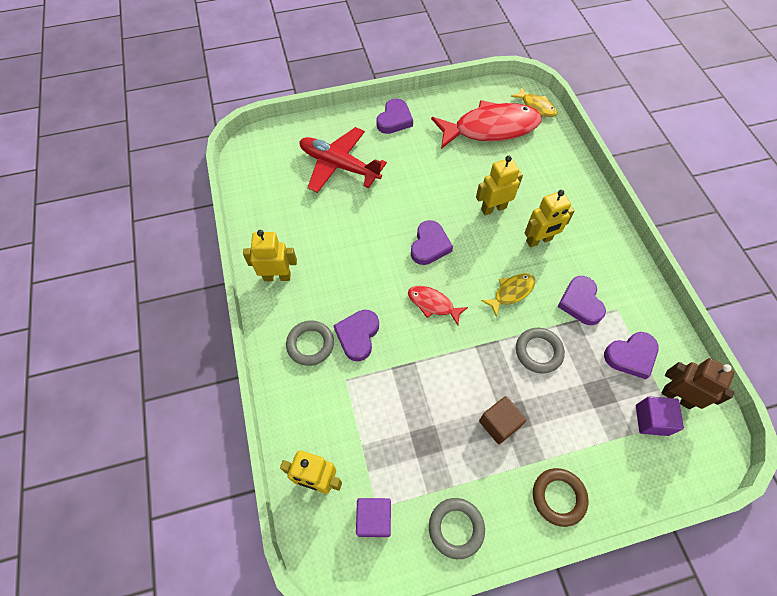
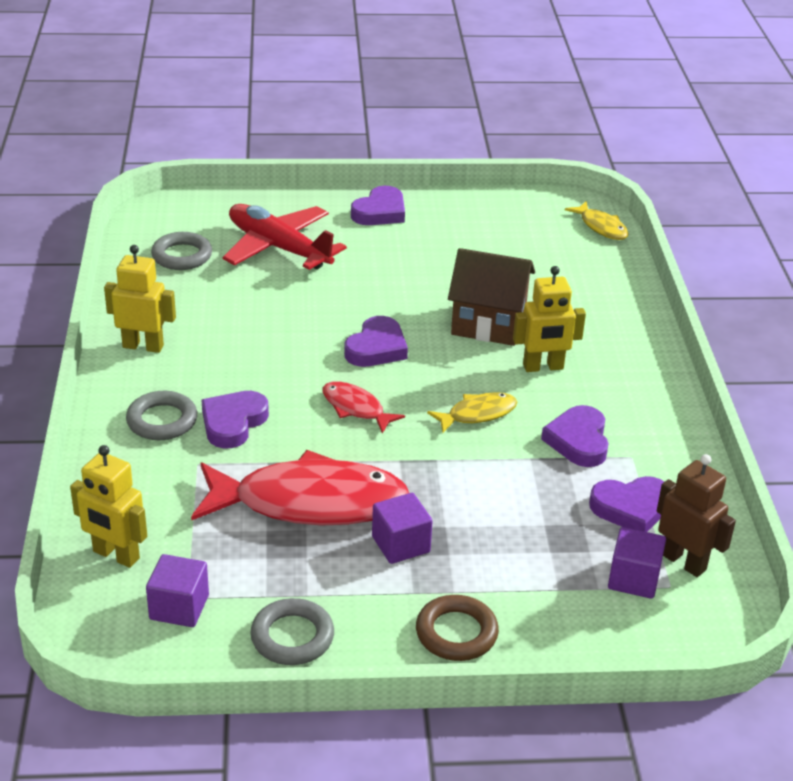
camera: 10 degrees right, 25 degrees down
red fish [431,100,542,149] -> red fish moved to [191,450,409,525]
yellow robot [476,156,523,215] -> brown house [448,248,535,346]
brown cube [479,396,527,444] -> purple cube [372,493,433,564]
grey ring [516,328,565,373] -> grey ring moved to [151,232,212,270]

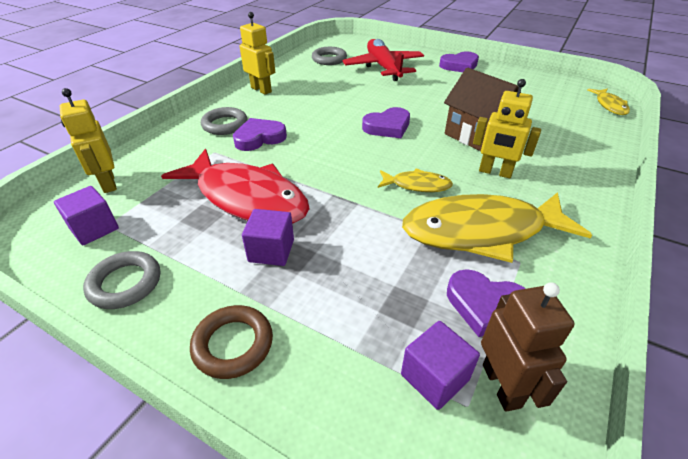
camera: 35 degrees right, 5 degrees up
red fish [322,381,405,434] -> none
purple heart [541,405,609,467] -> yellow fish [402,192,592,263]

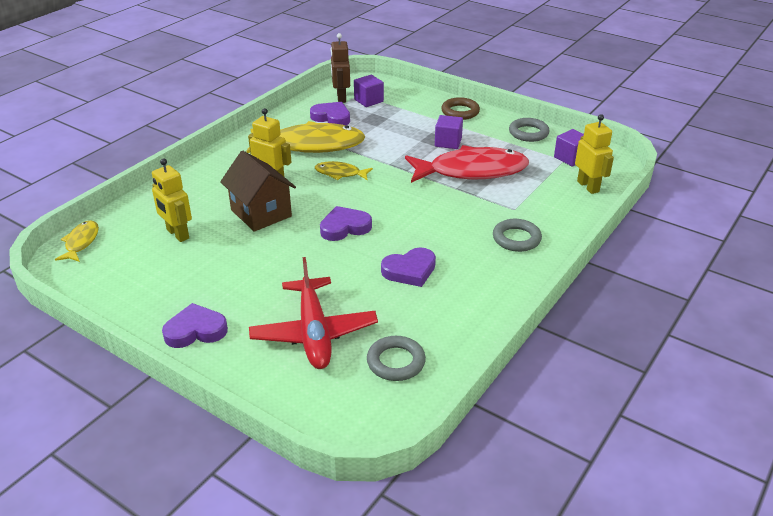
camera: 175 degrees left, 5 degrees down
red fish [161,149,309,224] -> red fish turned 135 degrees clockwise [405,145,529,183]
purple heart [233,118,287,151] -> purple heart moved to [381,247,436,287]
yellow robot [240,12,275,95] -> yellow robot moved to [152,158,192,242]

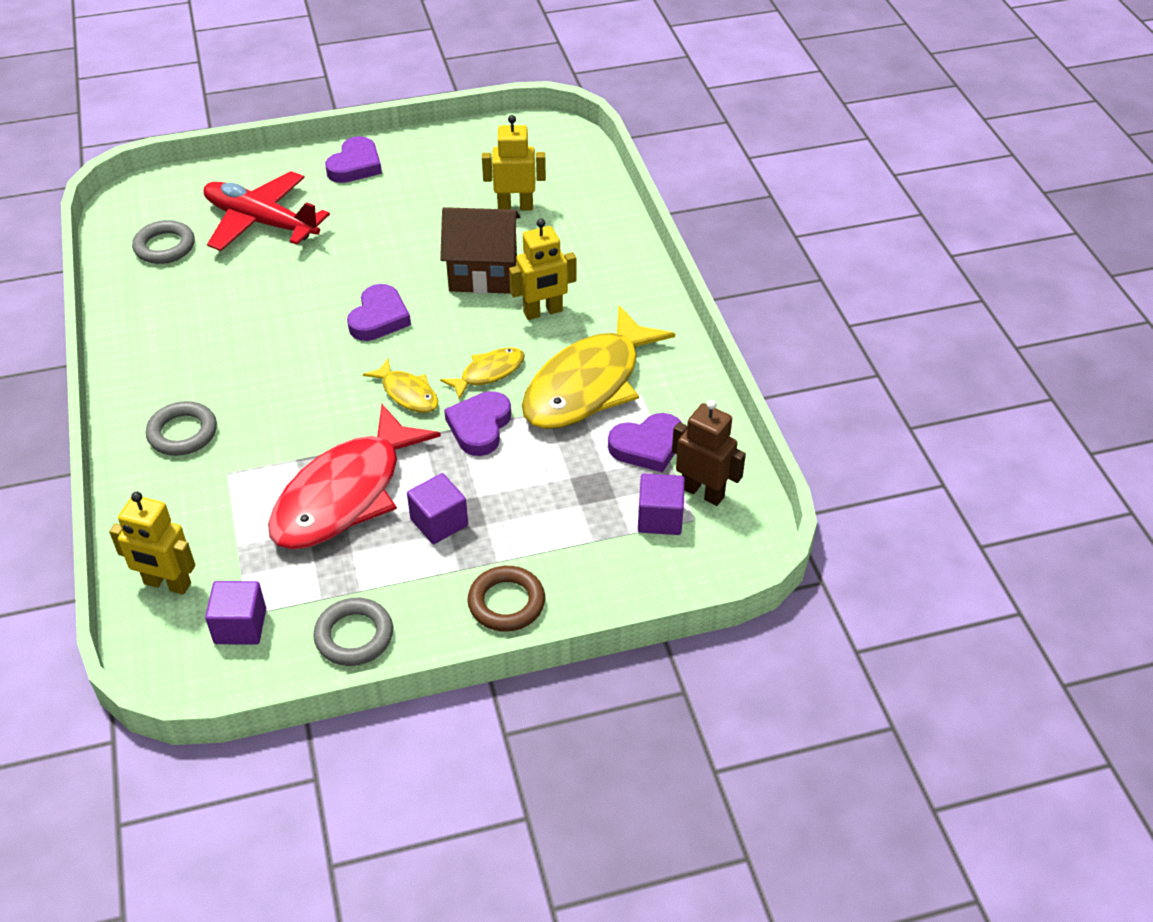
camera: 130 degrees right, 10 degrees up
yellow fish [55,221,99,262] -> yellow fish moved to [363,359,438,413]
purple heart [381,247,436,287] -> purple heart moved to [444,391,511,456]

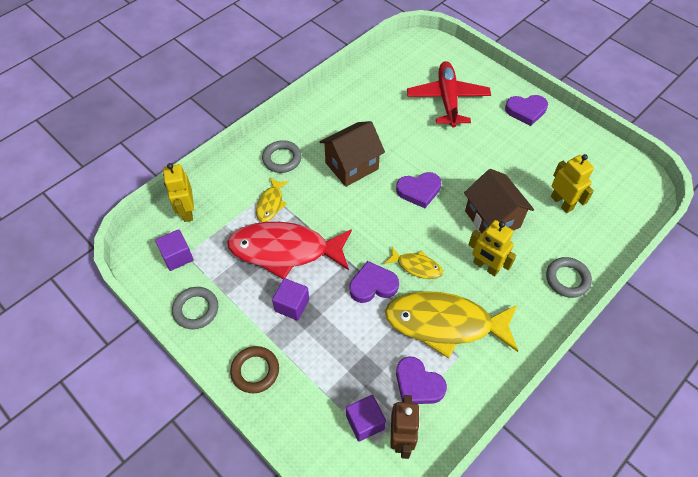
camera: 60 degrees right, 10 degrees up
grey ring [132,220,195,264] -> grey ring moved to [546,257,592,298]
yellow fish [363,359,438,413] -> yellow fish moved to [256,178,289,222]
none -> brown house [320,121,385,187]

